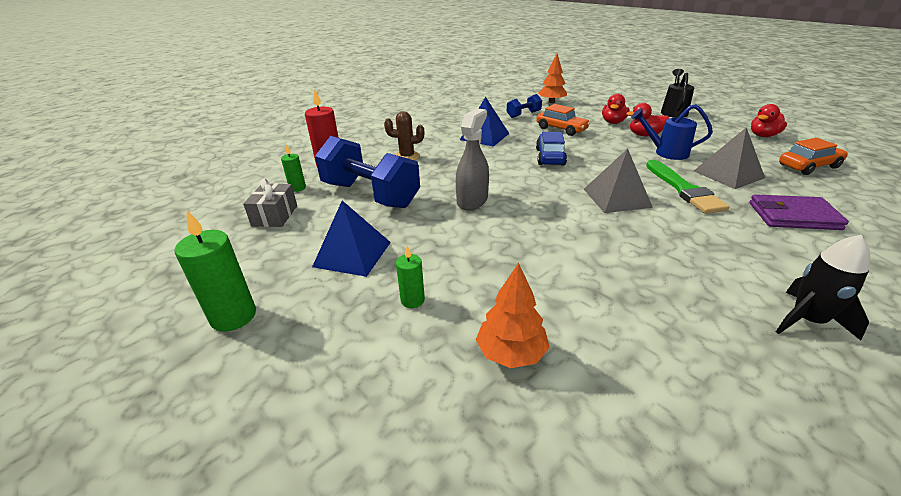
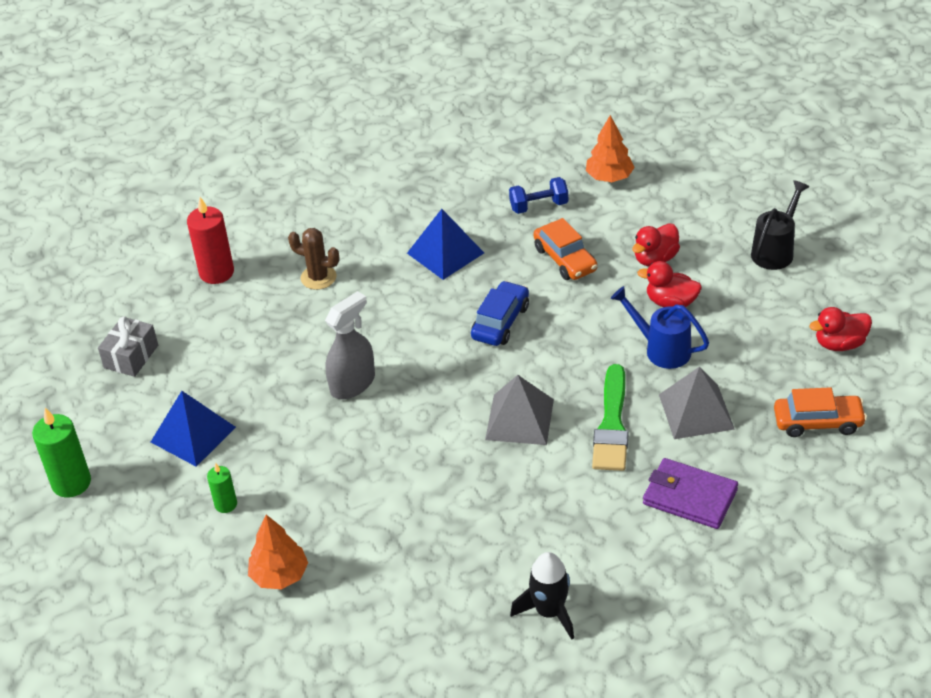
camera: 20 degrees right, 10 degrees up
green candle [281,145,306,192] -> none
blue dumbbell [315,136,420,208] -> none

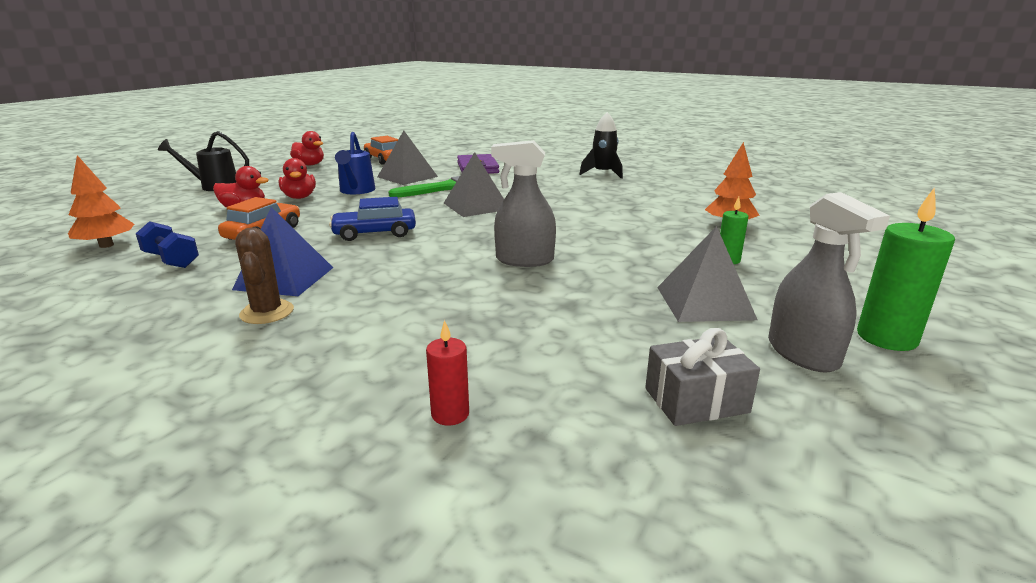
camera: 130 degrees left, 20 degrees down
blue pyramid [151,391,236,467] -> grey pyramid [657,226,758,322]
red candle [187,197,234,284] -> red candle [426,320,469,426], size x0.56
brown cactus [288,228,339,290] -> brown cactus moved to [235,227,294,324]
none -> grey spray bottle [768,192,890,373]

